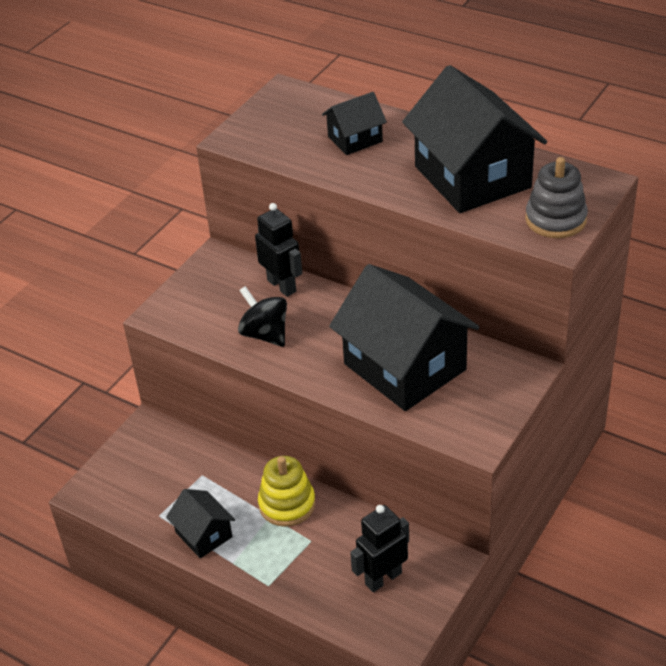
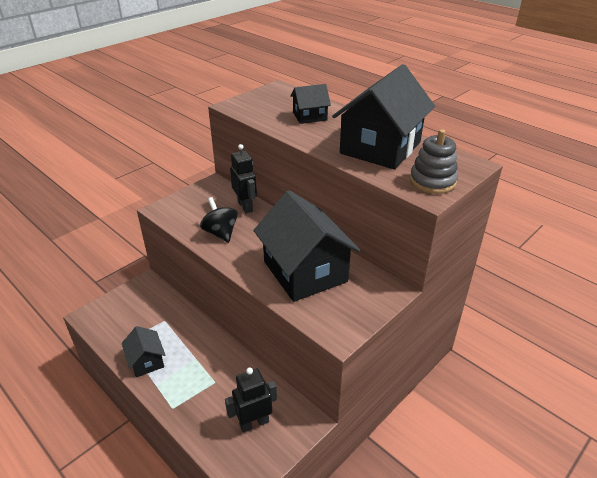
camera: 10 degrees right, 5 degrees down
yellow stacking toy [258,456,316,527] -> none
black house [402,65,547,213] -> black house turned 45 degrees clockwise [332,64,435,170]

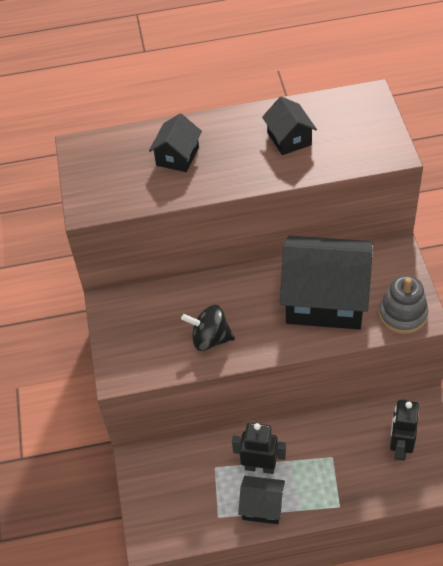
camera: 50 degrees left, 15 degrees up
black robot [230,144,257,213] -> black robot moved to [232,423,286,474]
black house [332,64,435,170] -> black house [262,96,317,155], size x0.48
grey stacking toy [410,129,458,194] -> grey stacking toy moved to [379,275,428,334]

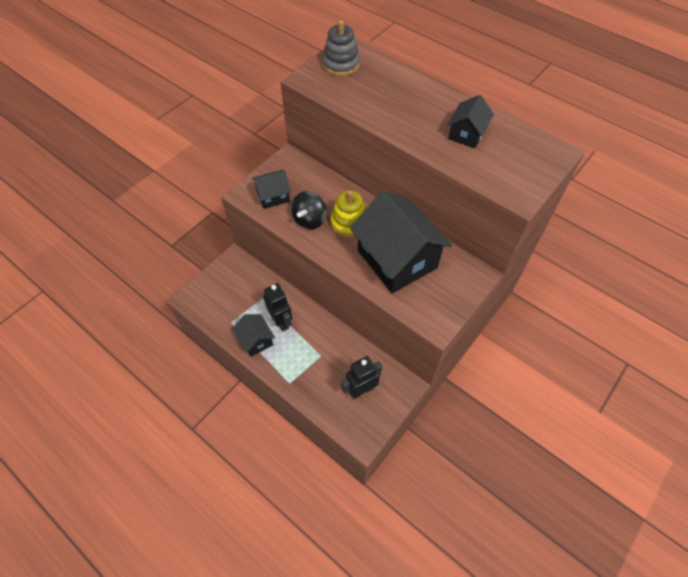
camera: 45 degrees right, 5 degrees up
black house [149,113,202,172] -> black house moved to [252,170,291,209]
black spinning top [181,305,235,351] -> black spinning top turned 120 degrees counterclockwise [291,191,327,229]
grey stacking toy [379,275,428,334] -> grey stacking toy moved to [322,20,360,76]
none -> yellow stacking toy [330,190,366,238]

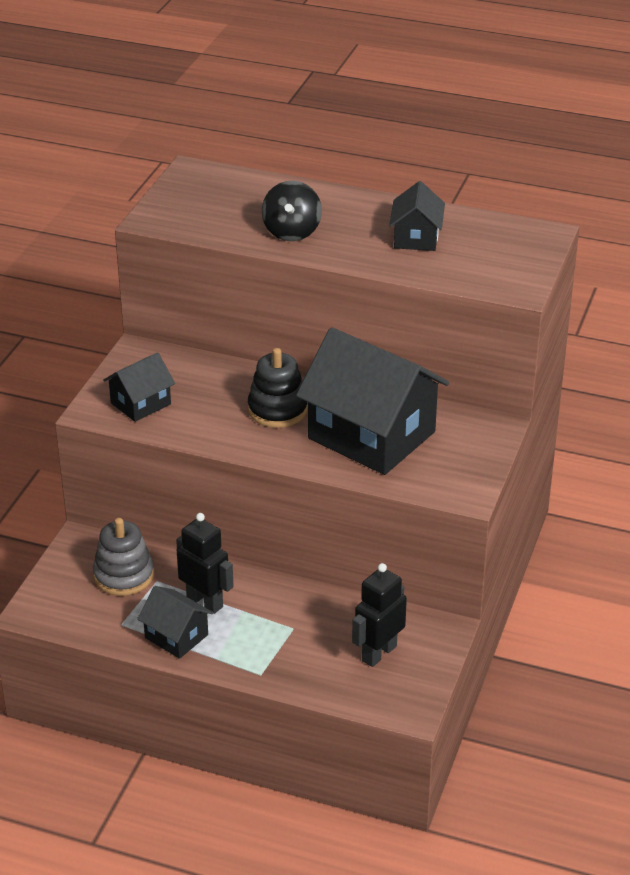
camera: 20 degrees left, 20 degrees down
black spinning top [291,191,327,229] -> black spinning top moved to [262,181,322,241]
grey stacking toy [322,20,360,76] -> grey stacking toy moved to [93,518,154,596]
yellow stacking toy [330,190,366,238] -> black stacking toy [248,348,308,428]

